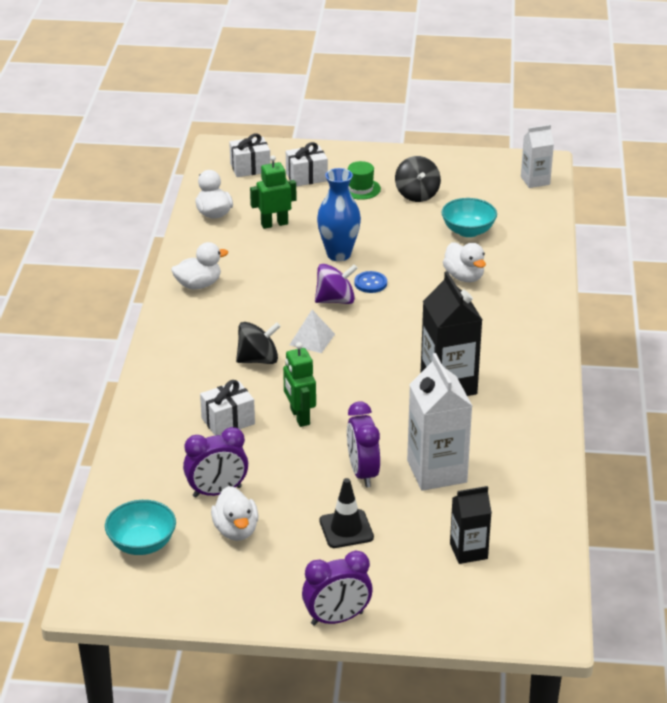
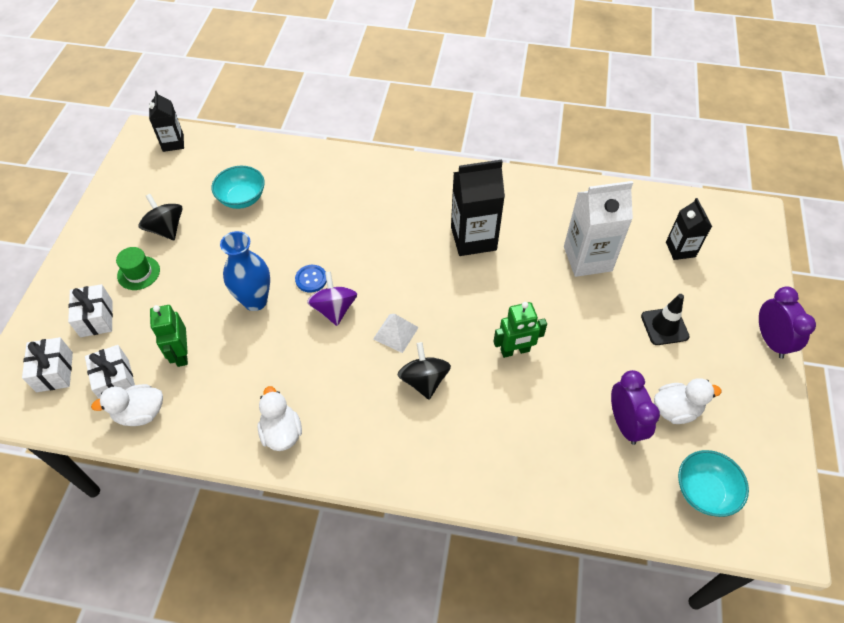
camera: 85 degrees left, 20 degrees up
white gift [200,380,255,436] -> white gift moved to [85,345,135,399]
purple clock [347,401,380,487] -> none
black spinning top [395,156,441,202] -> black spinning top turned 120 degrees counterclockwise [139,194,182,240]
white duck [443,242,486,282] -> none
white carton [521,125,554,188] -> black carton [149,91,184,152]

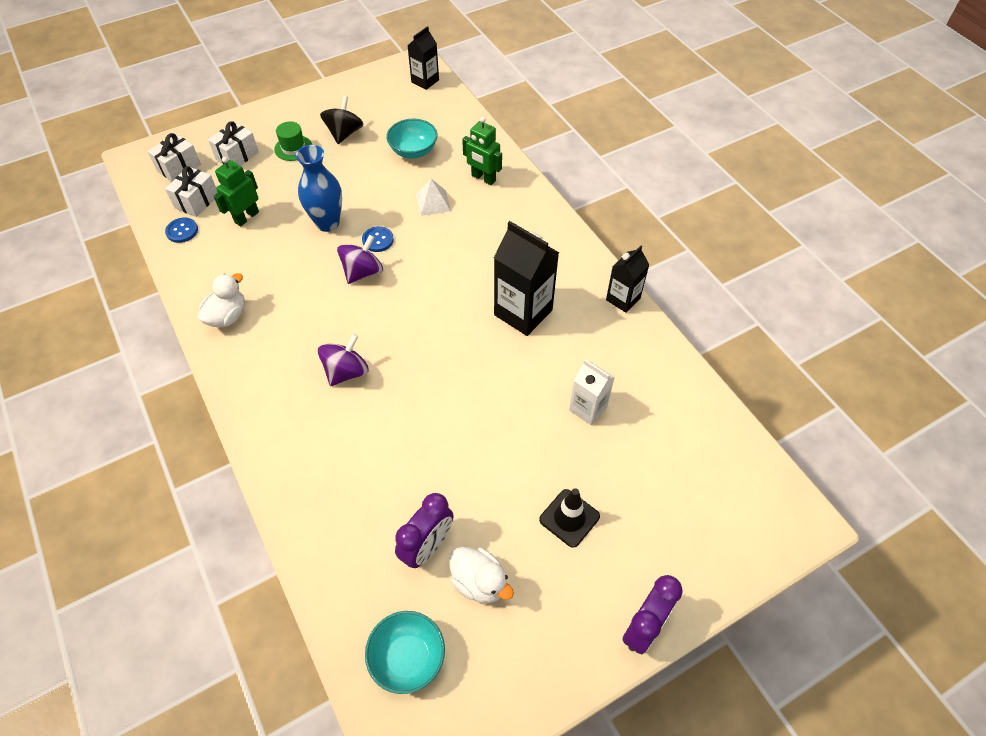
camera: 50 degrees right, 0 degrees up
white duck [91,384,163,426] -> blue button [165,218,198,243]
white pyramid [373,314,419,353] -> white pyramid moved to [416,179,451,216]
black spinning top [398,342,451,399] -> purple spinning top [318,334,369,386]
green robot [493,302,547,358] -> green robot moved to [462,117,502,185]
white carton [564,181,633,277] -> white carton [569,360,615,425], size x0.60
black carton [666,198,712,260] -> black carton moved to [606,246,649,313]

